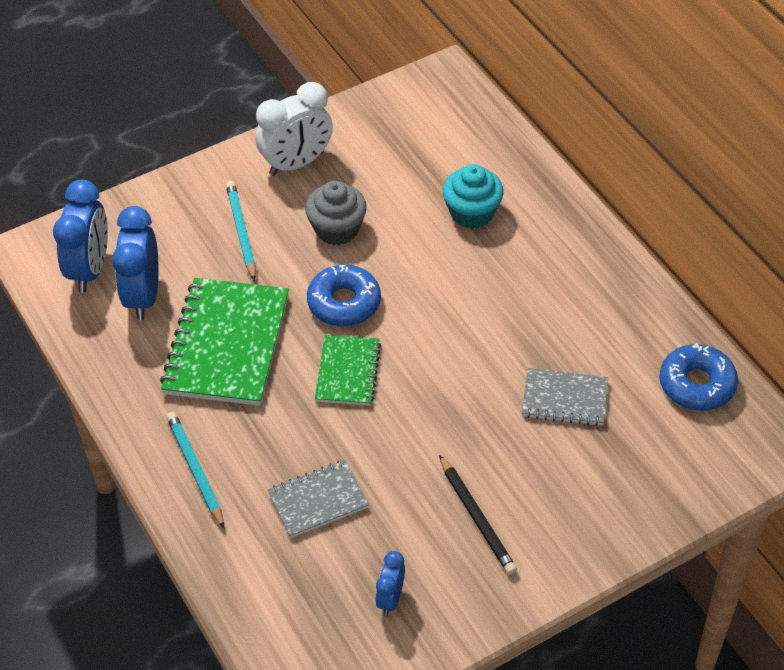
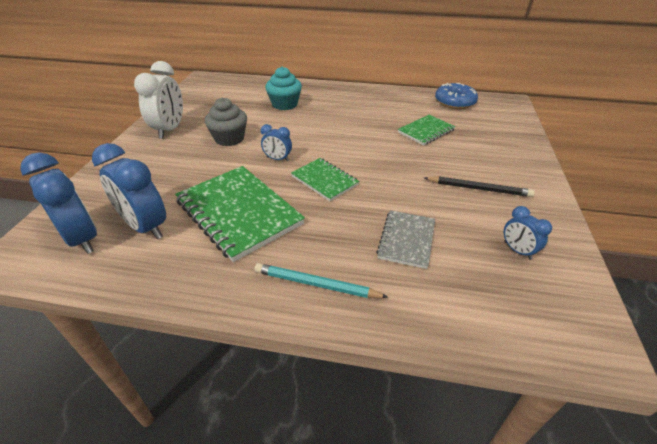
camera: 50 degrees left, 10 degrees down
turquoise pencil [226,181,256,281] -> none
blue donut [307,264,381,327] -> blue clock [261,124,292,161]
grey notebook [522,368,608,426] -> green notebook [398,115,455,145]

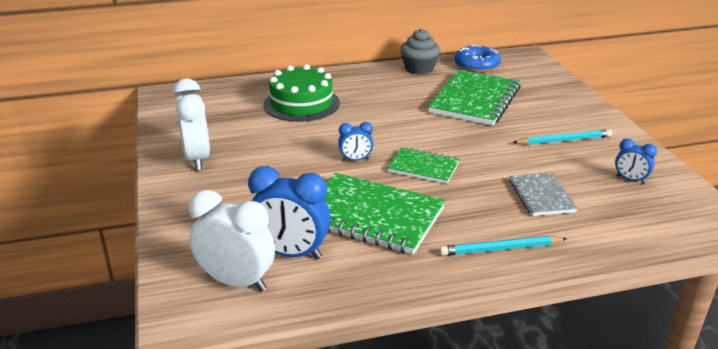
camera: 25 degrees left, 10 degrees down
blue clock [20,152,97,254] -> white clock [189,190,275,291]
grey cupcake [205,97,247,146] -> grey cupcake moved to [400,29,440,75]
turquoise cupcake [265,67,302,110] -> green cake [263,64,340,122]
green notebook [398,115,455,145] -> green notebook [428,70,521,126], size x1.80
black pencil [424,176,535,197] -> turquoise pencil [512,129,612,145]

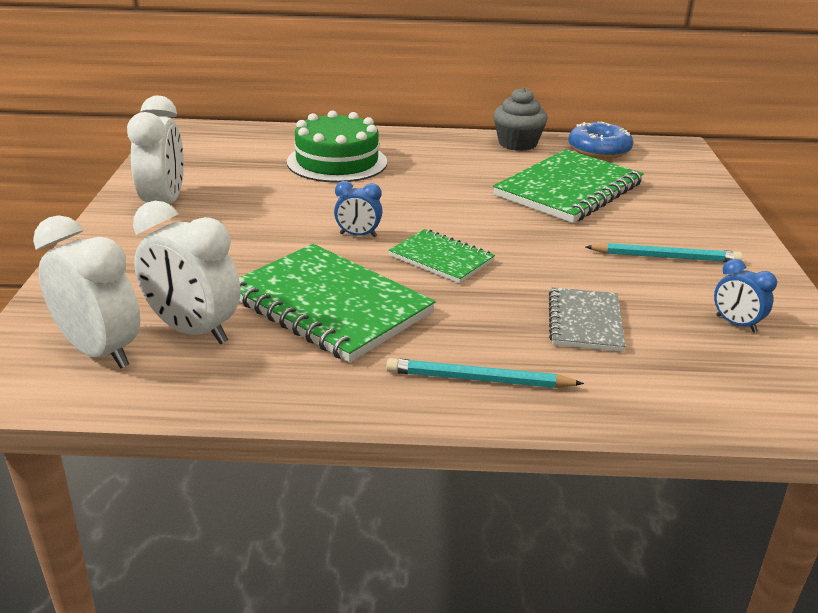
camera: 15 degrees right, 0 degrees up
blue clock [248,166,331,260] -> white clock [133,201,240,344]

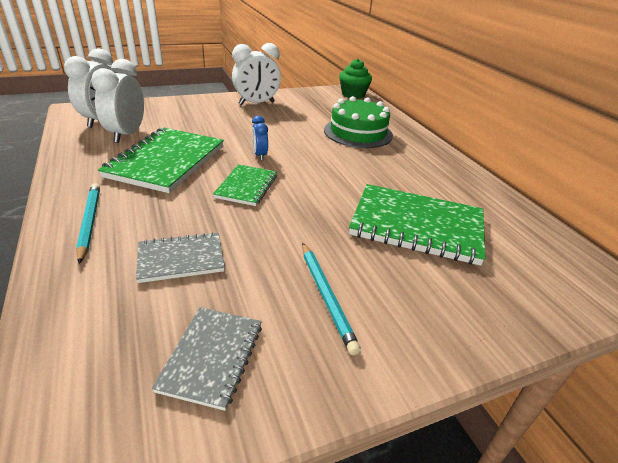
camera: 65 degrees right, 5 degrees up
grey cupcake [493,87,548,151] -> none
blue donut [568,121,633,159] -> none
blue clock [714,259,777,333] -> grey notebook [152,307,262,411]
none -> green cupcake [339,59,372,99]

